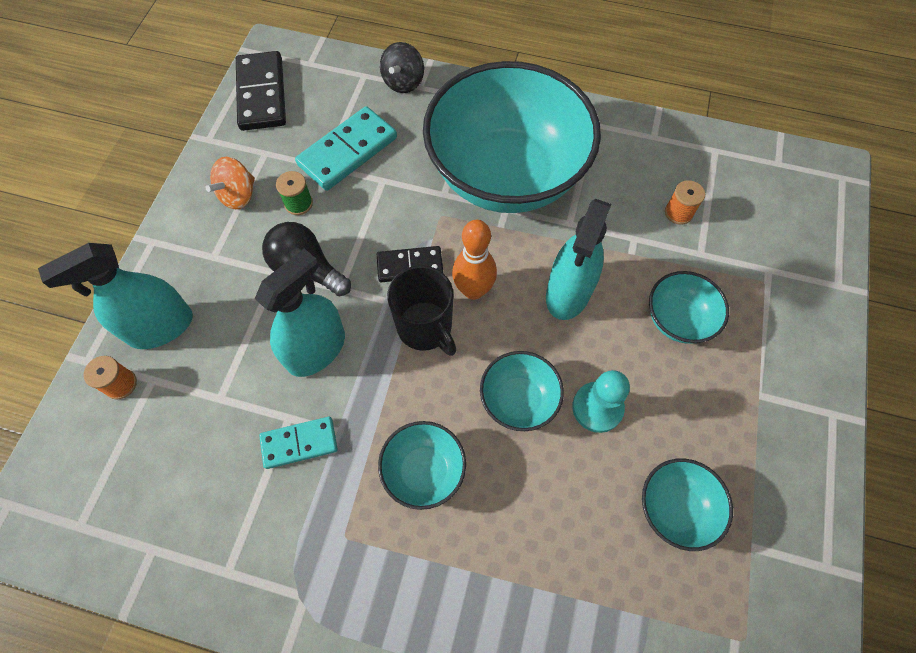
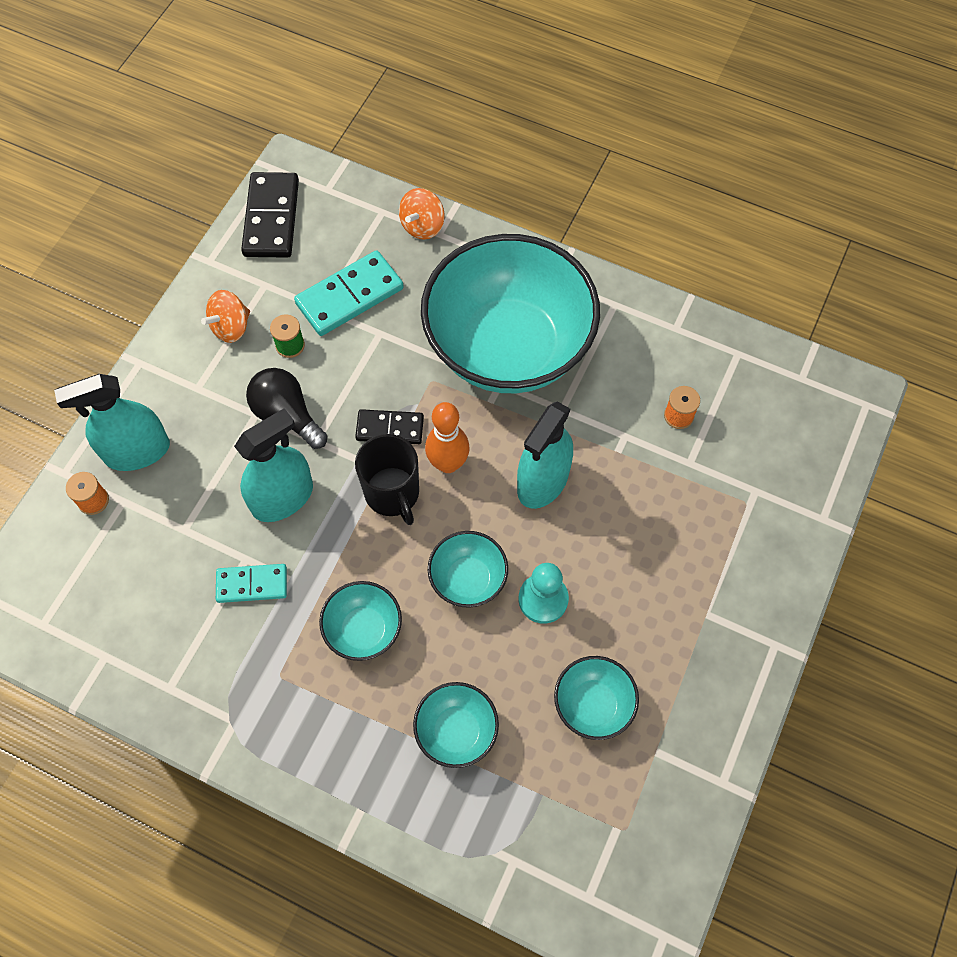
camera: 10 degrees right, 0 degrees up
black spinning top [380,42,424,93] -> orange spinning top [399,188,444,239]
turquoise bowl [649,271,729,344] -> turquoise bowl moved to [413,682,499,768]

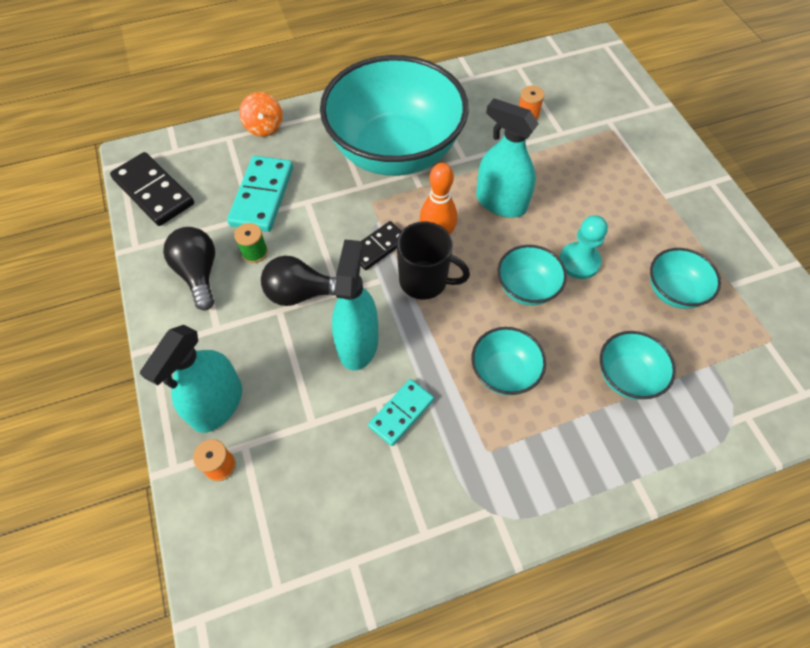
camera: 45 degrees left, 5 degrees down
orange spinning top [201,290,250,343] -> black light bulb [163,227,215,310]
turquoise spray bottle [517,401,573,509] -> turquoise spray bottle turned 135 degrees clockwise [476,98,539,218]

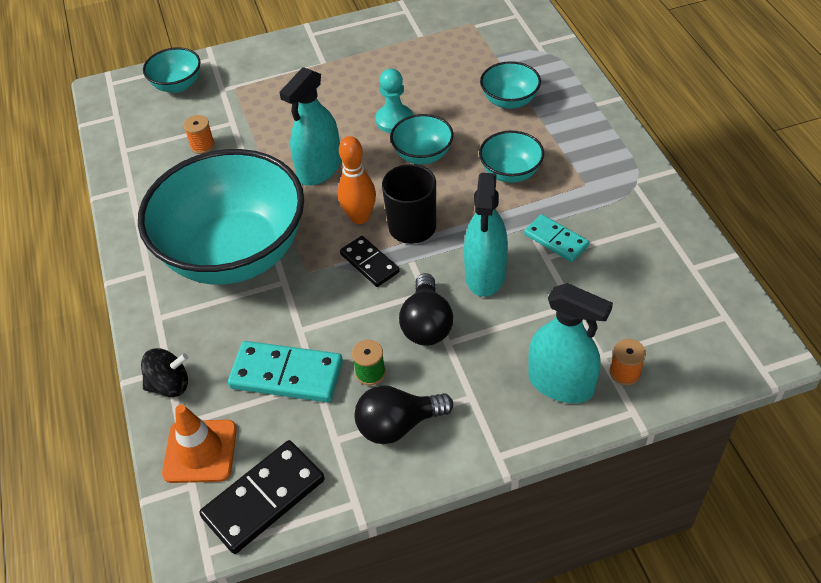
camera: 85 degrees left, 10 degrees down
orange spinning top [239,92,283,137] -> black spinning top [141,348,188,397]
turquoise spray bottle [332,239,379,370] -> turquoise spray bottle turned 90 degrees counterclockwise [464,173,508,297]
turquoise bowl [650,248,721,309] -> turquoise bowl moved to [143,47,201,93]
none -> orange traffic cone [162,404,237,483]

